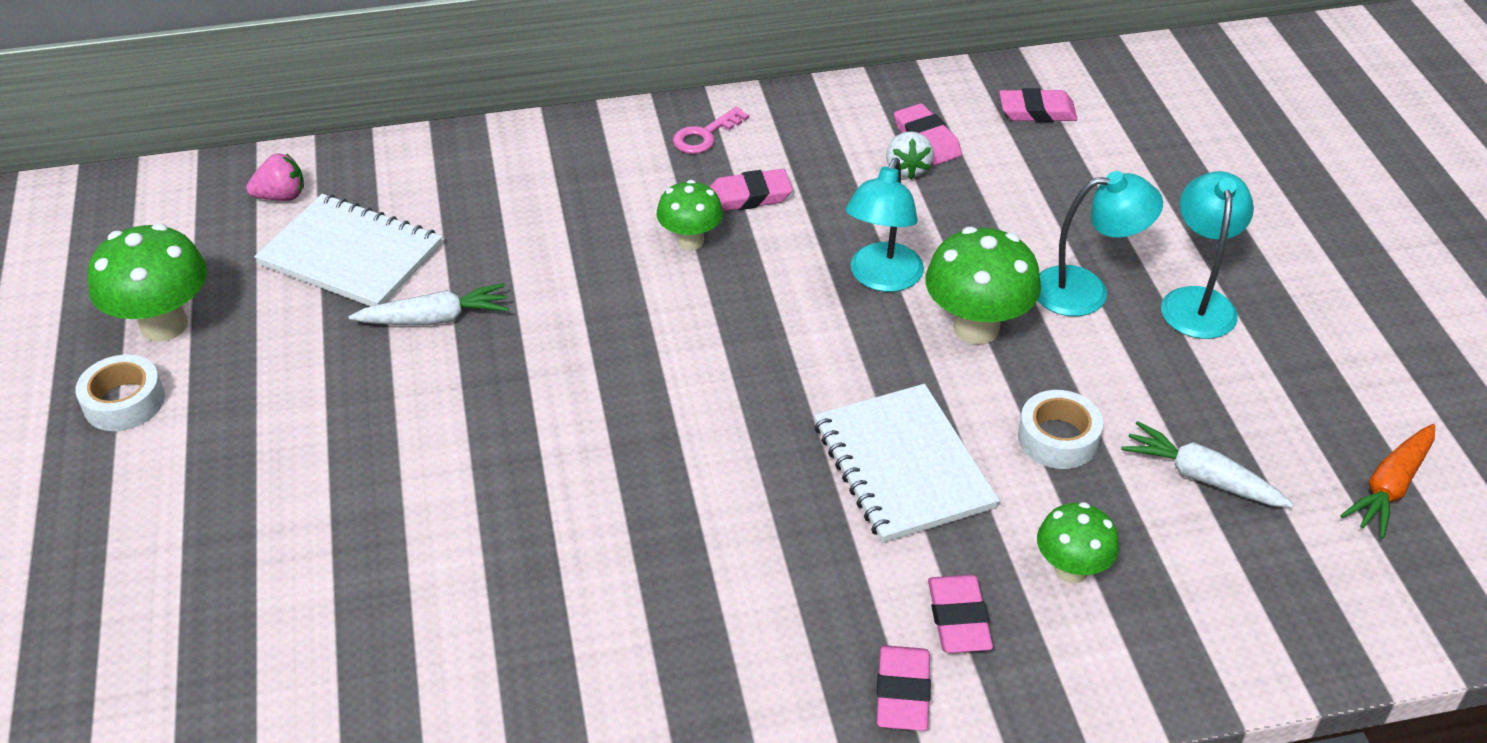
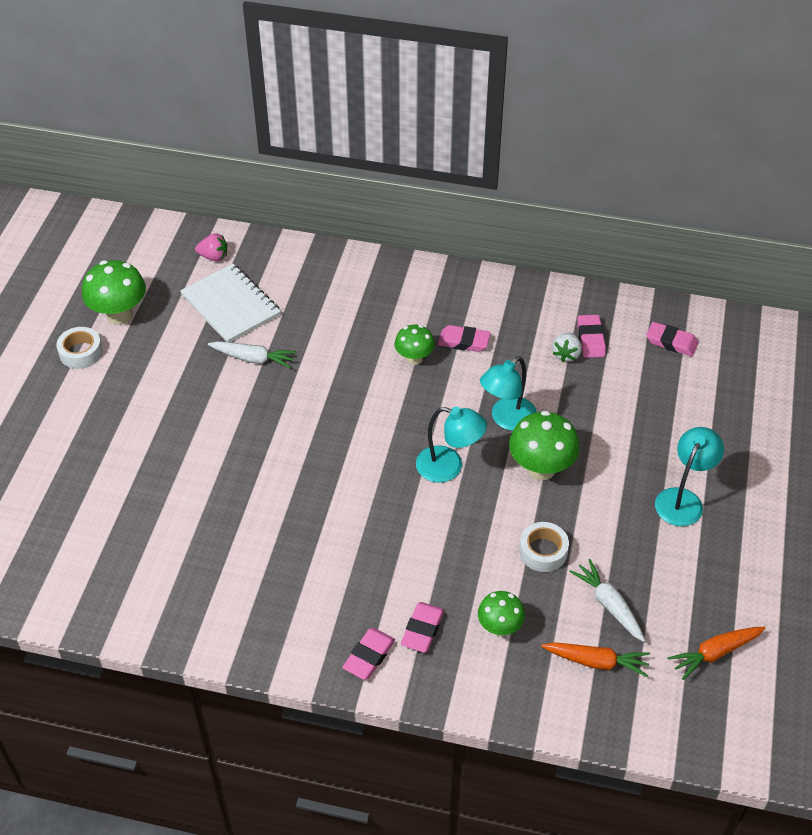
camera: 25 degrees right, 5 degrees up
pink key [673,107,749,154] -> none
white notebook [814,384,1000,543] -> none
turquoise lamp [1037,171,1163,316] -> turquoise lamp moved to [416,407,487,483]
none -> orange carrot [541,642,650,677]

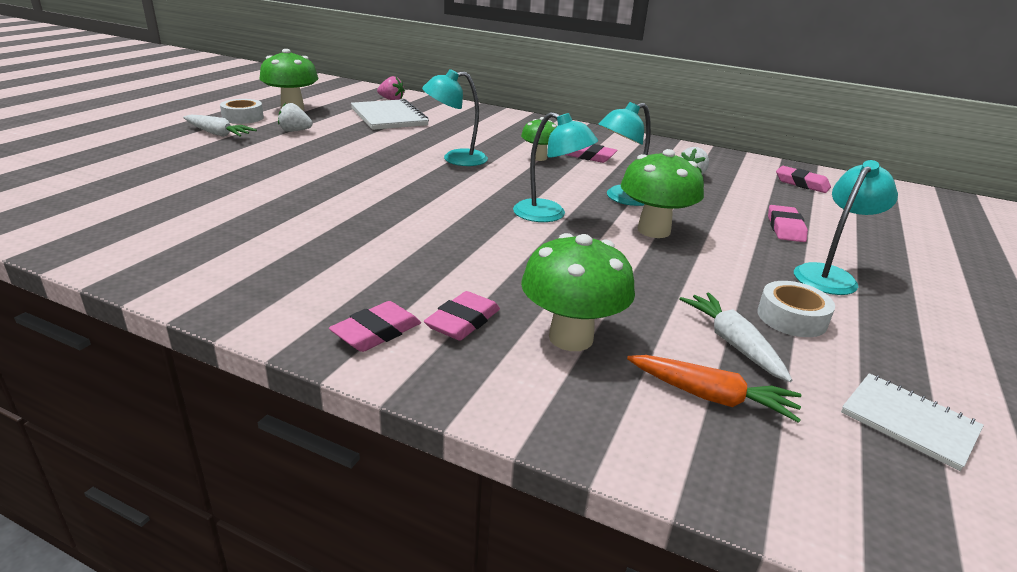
camera: 10 degrees right, 20 degrees down
white carrot [208,341,297,369] -> white carrot moved to [183,115,257,137]
green mushroom [478,591,525,636] -> green mushroom [521,233,635,351], size x1.61
white tape [519,522,569,572] -> white tape moved to [757,281,835,337]
pink eraser [577,315,606,358] -> pink eraser moved to [768,205,808,242]
orange carrot [668,627,766,680] -> white notebook [841,373,984,471]
none -> white strawberry [278,103,313,132]
none -> turquoise lamp [422,69,488,166]

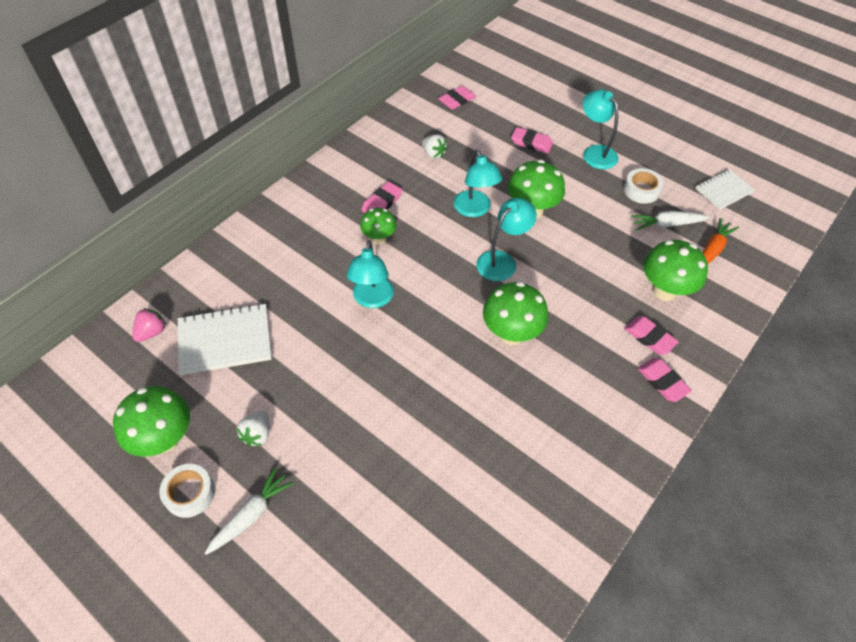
camera: 75 degrees left, 25 degrees up
none -> green mushroom [483,282,548,345]

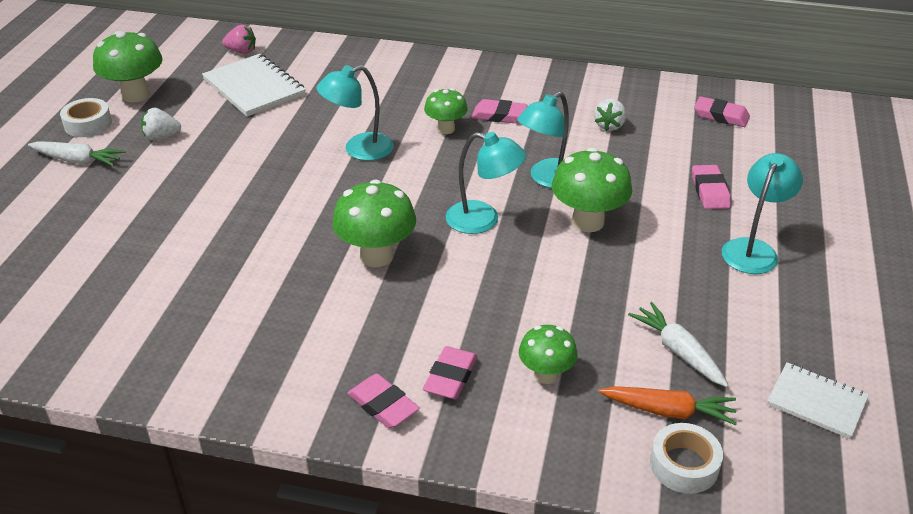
camera: 65 degrees right, 15 degrees down
white tape [624,168,664,204] -> white tape moved to [650,423,723,494]
pink eraser [638,358,692,402] -> pink eraser turned 75 degrees counterclockwise [347,374,420,428]
green mushroom [643,240,708,301] -> green mushroom [519,325,577,384], size x0.62

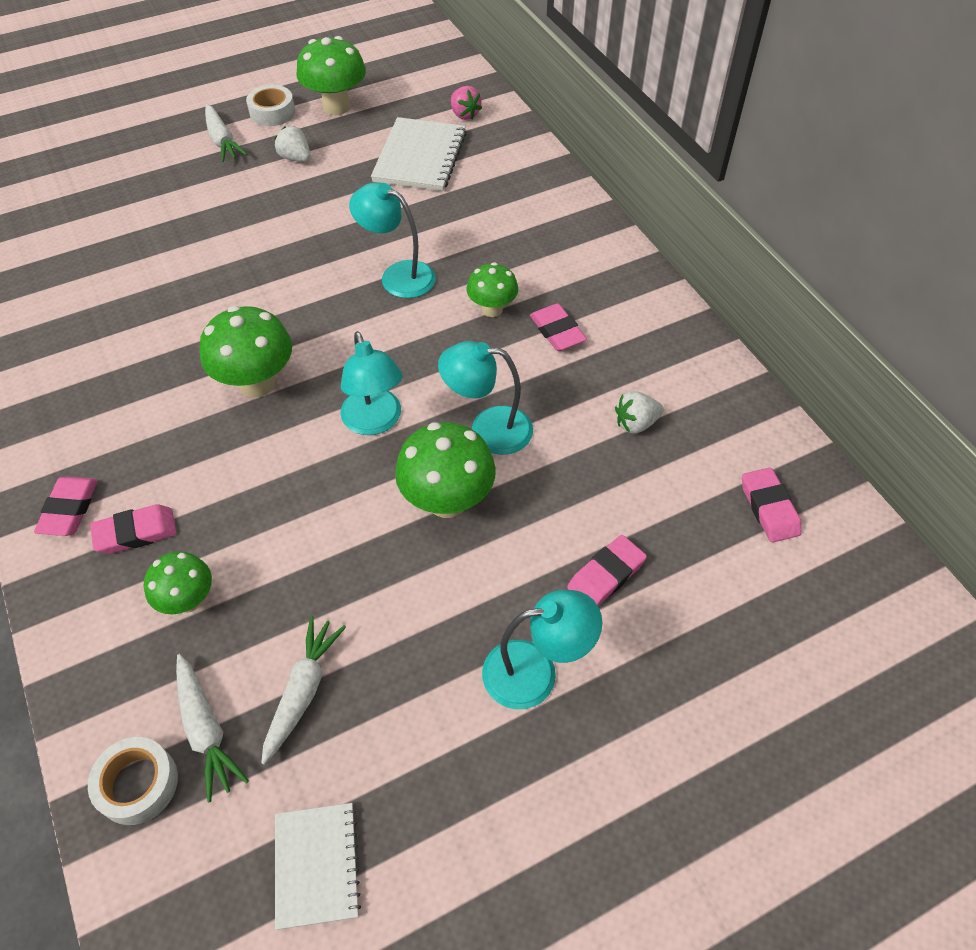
camera: 50 degrees right, 15 degrees up
orange carrot [599,386,737,425] -> white carrot [176,654,249,802]

